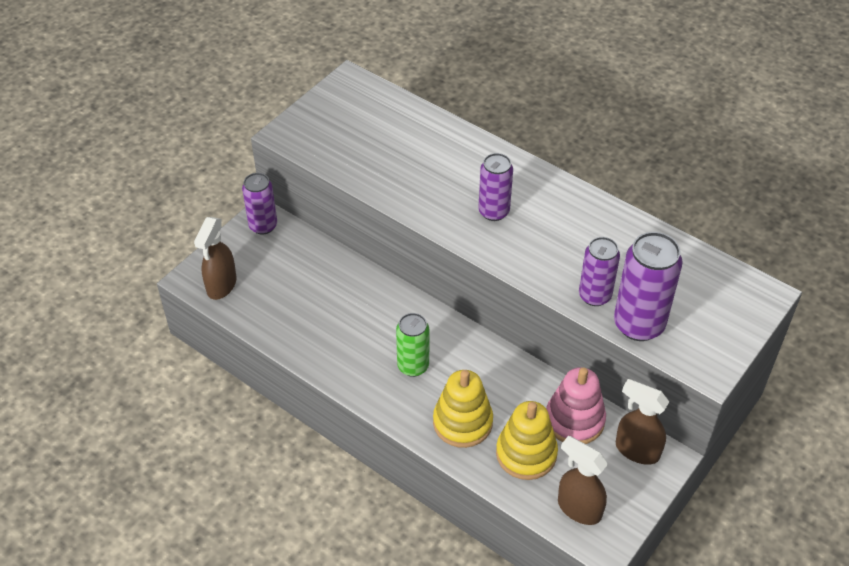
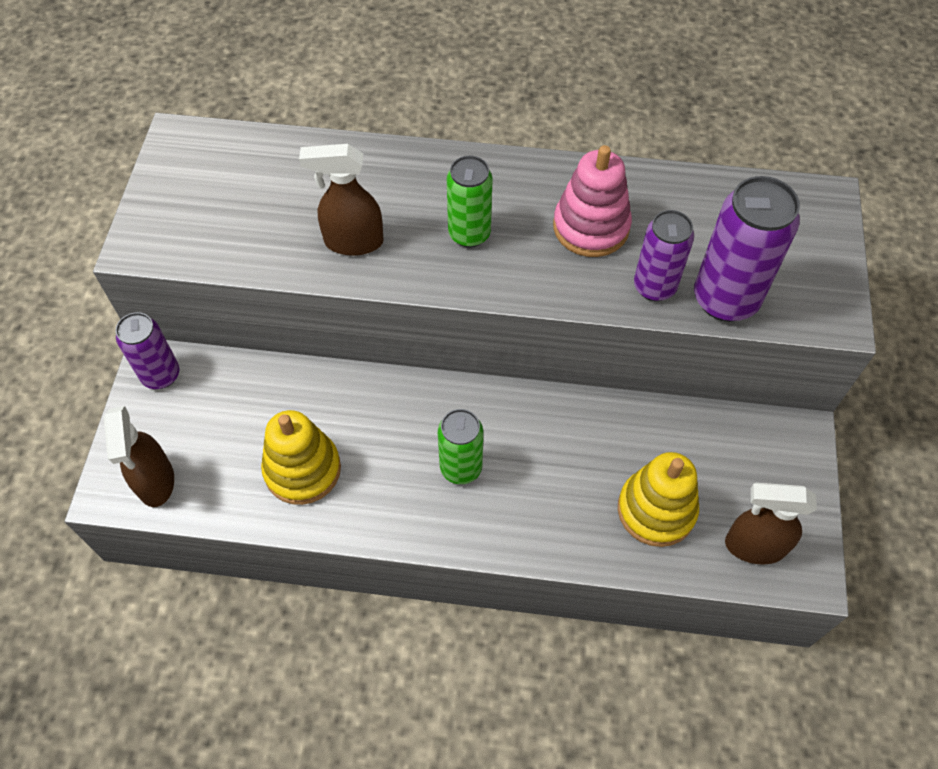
camera: 30 degrees left, 10 degrees up
yellow stacking toy [433,370,493,448] -> yellow stacking toy moved to [261,410,341,505]
purple can [478,153,513,221] -> green can [447,156,493,247]
pink stacking toy [546,367,606,444] -> pink stacking toy moved to [553,145,632,257]
brown spray bottle [616,379,669,465] -> brown spray bottle moved to [299,144,384,256]

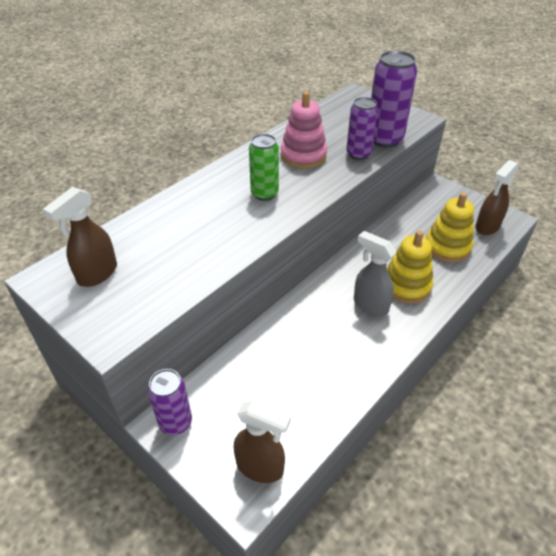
camera: 55 degrees left, 15 degrees down
yellow stacking toy [261,410,341,505] -> yellow stacking toy moved to [387,230,433,304]
brown spray bottle [299,144,384,256] -> brown spray bottle moved to [43,187,117,287]
green can [438,409,483,484] -> grey spray bottle [354,231,396,316]

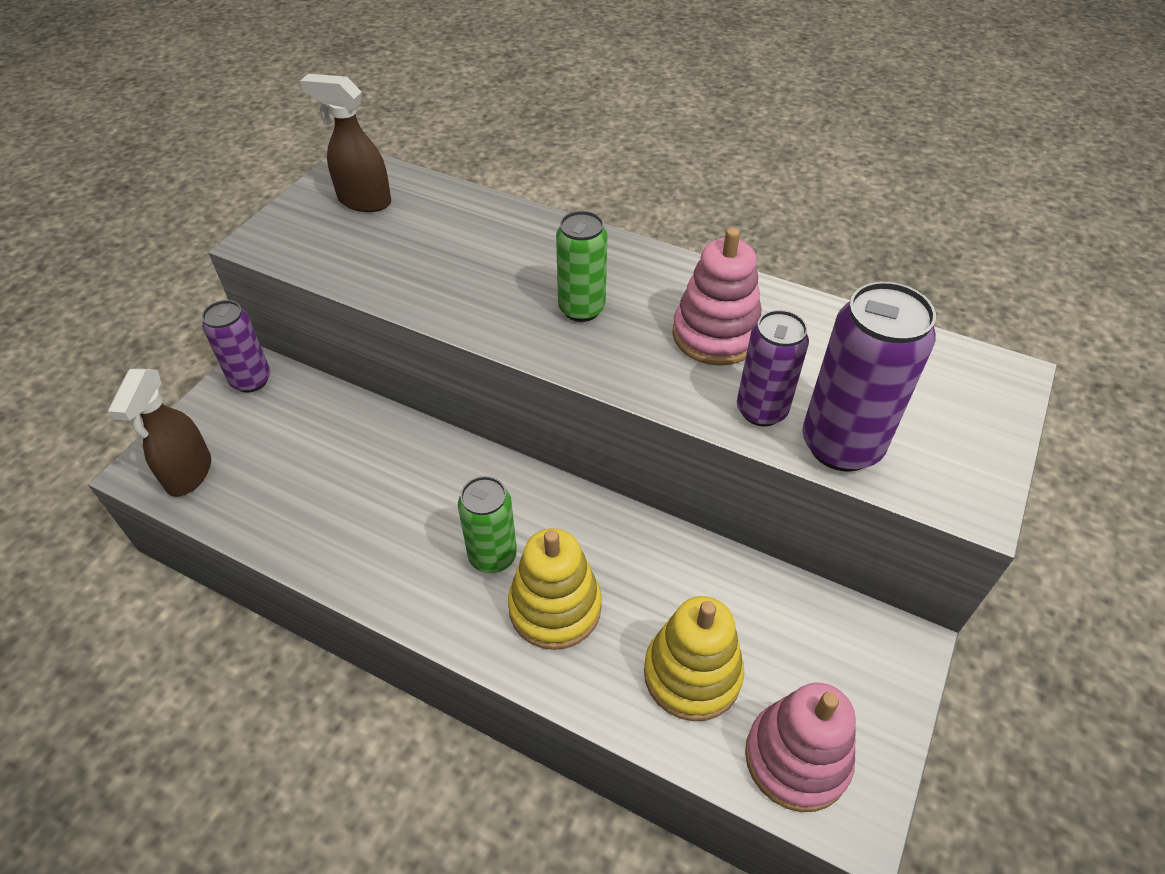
camera: 75 degrees right, 5 degrees up
grey spray bottle [354,231,396,316] -> green can [458,476,517,573]
brown spray bottle [475,160,519,235] -> pink stacking toy [745,683,856,812]

